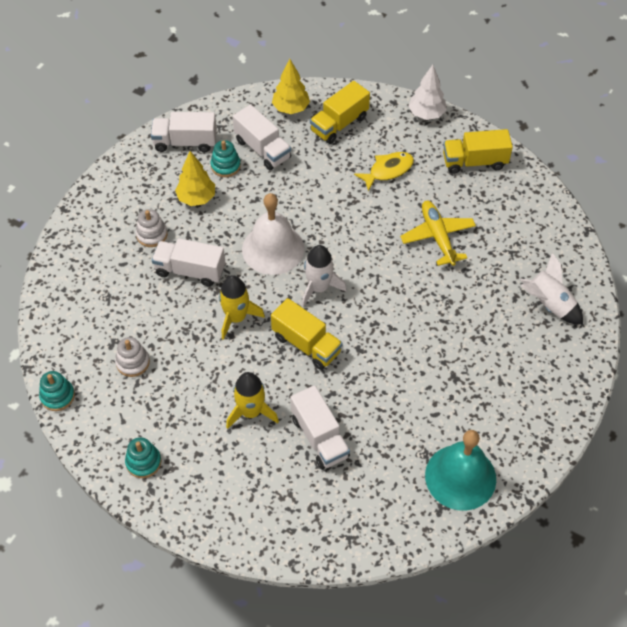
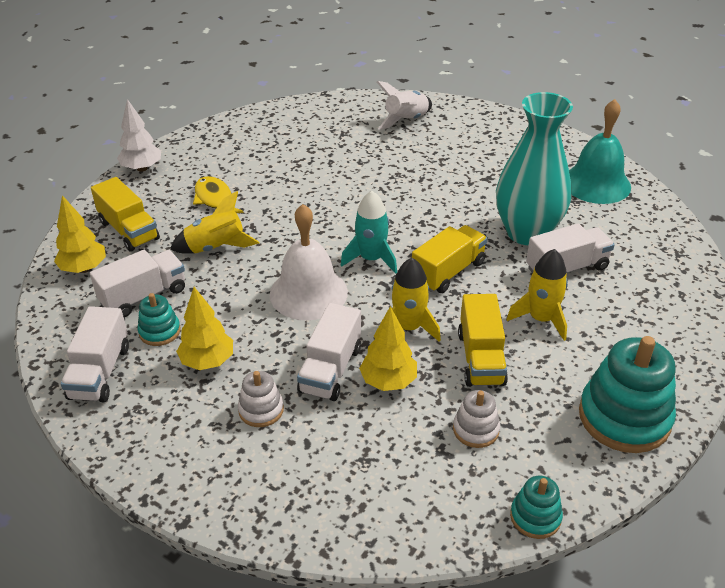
camera: 85 degrees left, 15 degrees down
turquoise stacking toy [125,437,161,478] -> turquoise stacking toy [579,336,676,453], size x1.98
white rocket [302,245,347,307] -> turquoise rocket [341,190,397,274]
yellow plane [400,201,476,266] -> none
yellow truck [443,129,513,174] -> yellow truck moved to [458,294,508,387]
none -> yellow rocket [170,191,259,254]
none -> yellow tree [359,306,417,391]
none -> turquoise vase [496,92,573,245]

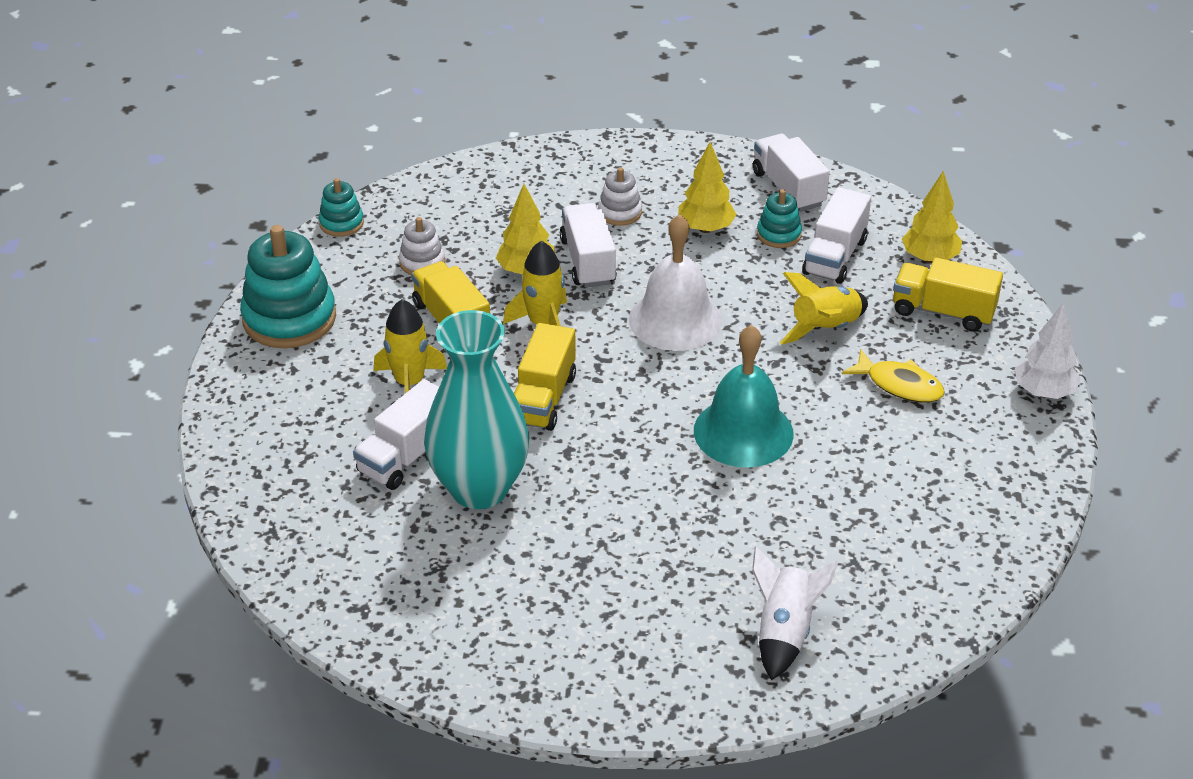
camera: 150 degrees right, 0 degrees up
turquoise rocket [341,190,397,274] -> none
turquoise bell [569,99,631,204] -> turquoise bell moved to [694,325,794,467]

